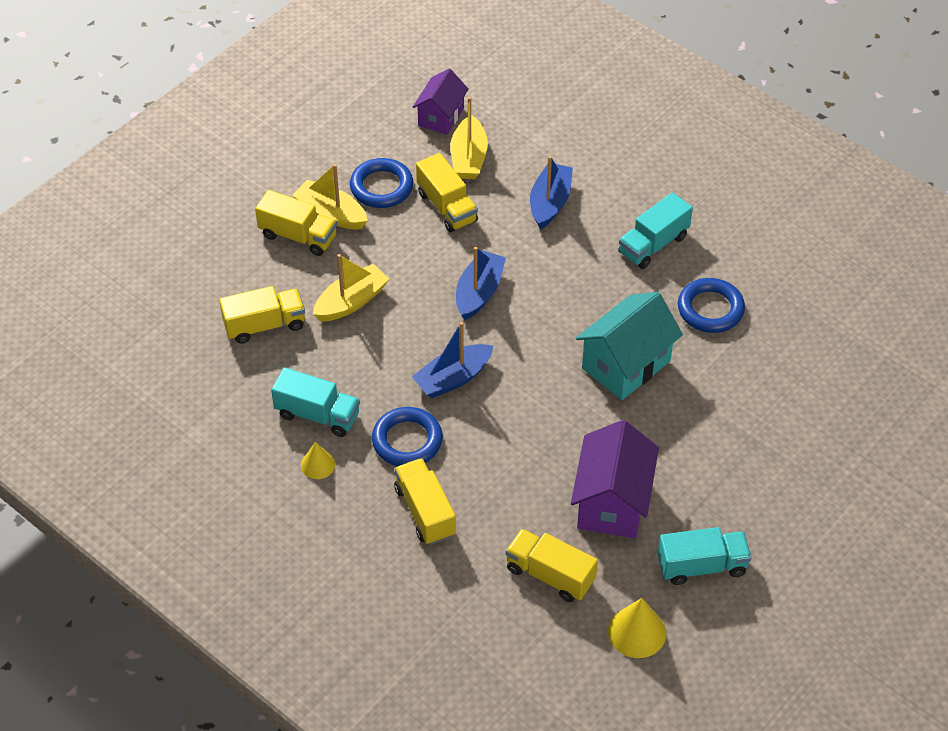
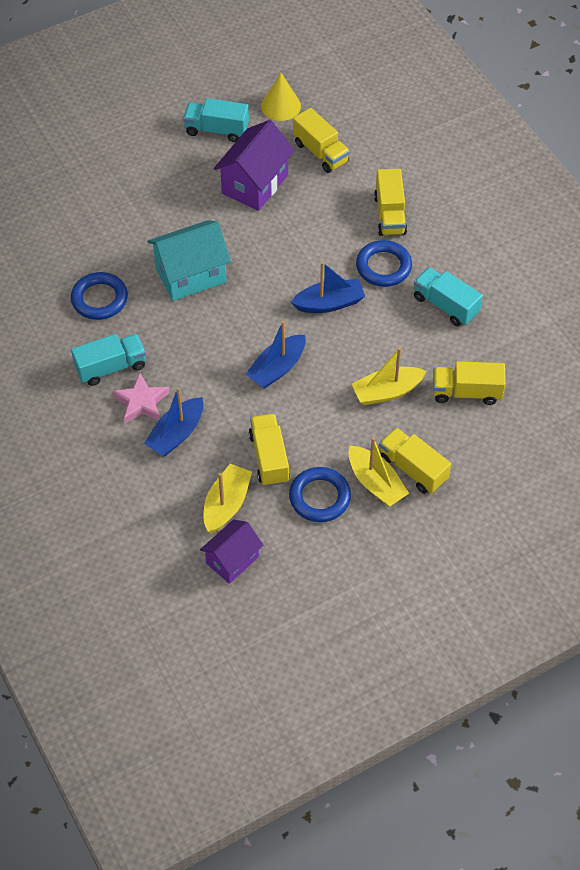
camera: 160 degrees left, 5 degrees up
yellow cone [301,442,335,479] -> none
none -> pink star [112,373,170,424]

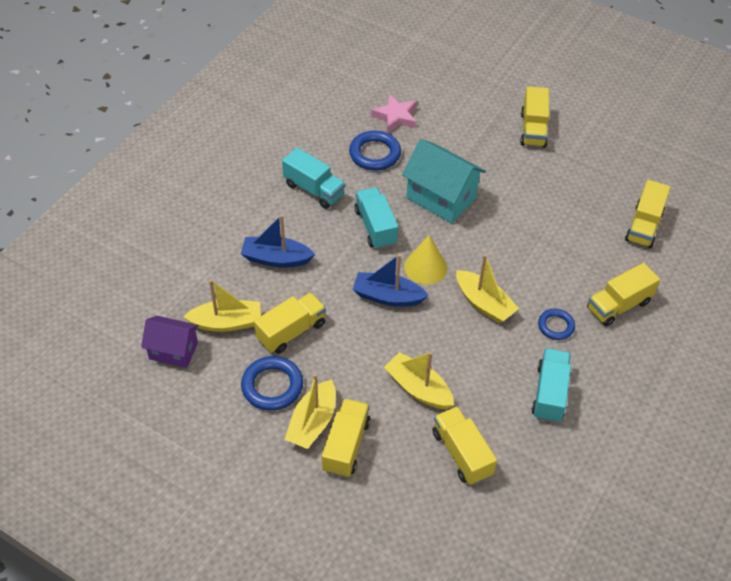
camera: 60 degrees right, 5 degrees down
pink star [112,373,170,424] -> pink star moved to [371,94,417,133]
turquoise truck [183,98,249,142] -> turquoise truck moved to [354,187,398,249]
purple house [214,120,295,211] -> none
yellow cone [261,73,301,121] -> yellow cone moved to [404,235,447,285]
blue boat [291,262,365,313] -> yellow boat [456,254,519,323]
blue ring [356,240,412,287] -> blue ring [538,309,575,340], size x0.63
none -> yellow truck [520,86,549,148]

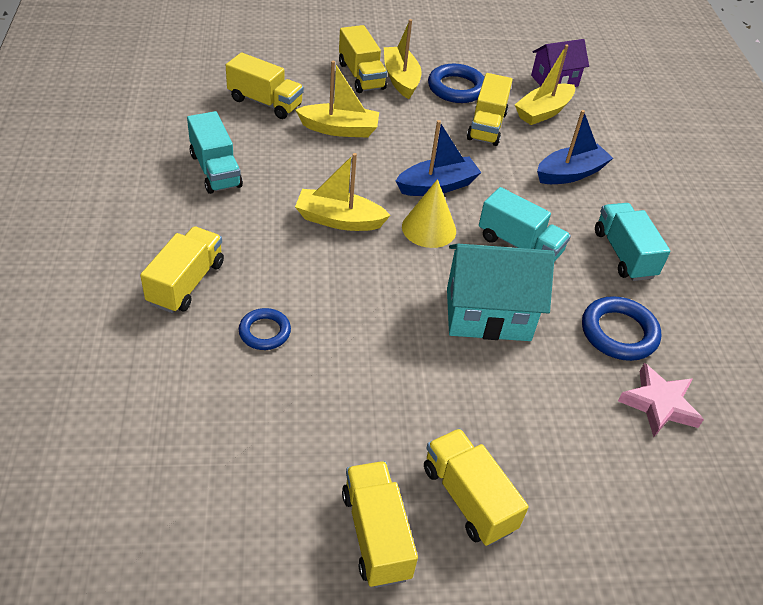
camera: 140 degrees right, 5 degrees down
turquoise truck [282,148,345,209] -> turquoise truck turned 75 degrees clockwise [595,203,671,281]
blue ring [538,309,575,340] -> blue ring moved to [239,308,291,350]
yellow truck [625,180,671,248] -> yellow truck moved to [342,461,418,588]

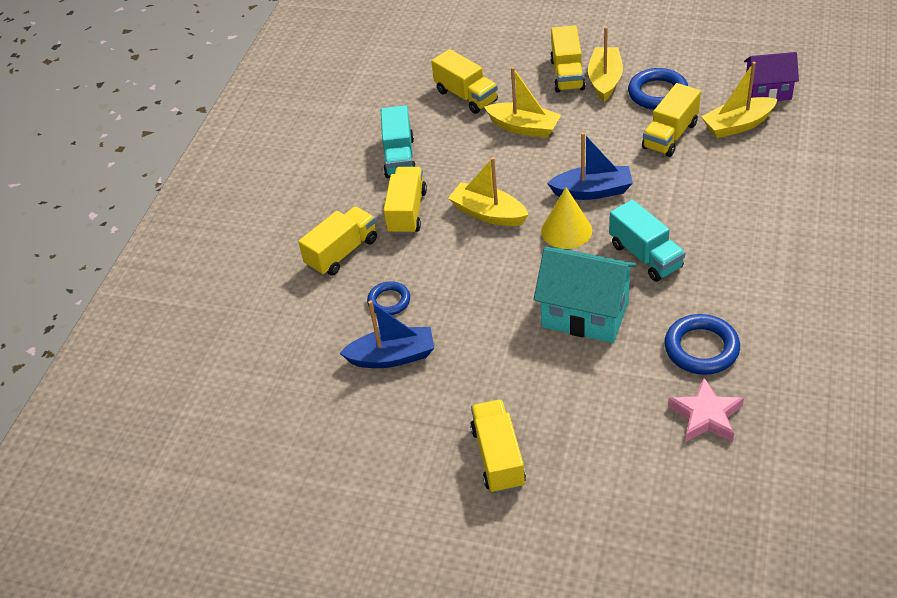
camera: 30 degrees right, 0 degrees up
yellow truck [342,461,418,588] -> yellow truck moved to [383,167,427,235]
blue boat [537,110,613,184] -> blue boat moved to [340,300,434,368]
turquoise truck [595,203,671,281] -> none

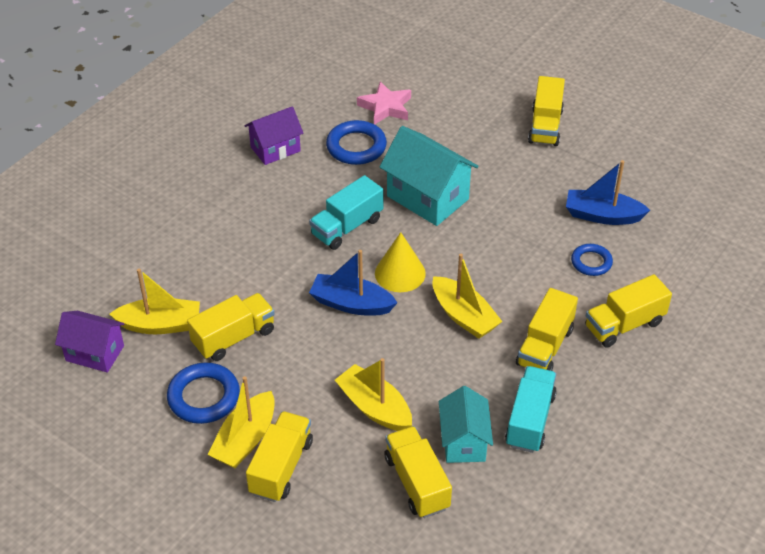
camera: 165 degrees left, 0 degrees up
turquoise truck [609,199,685,282] -> turquoise truck turned 120 degrees counterclockwise [309,175,383,250]
none -> purple house [245,106,303,165]
none -> turquoise house [439,386,493,463]

